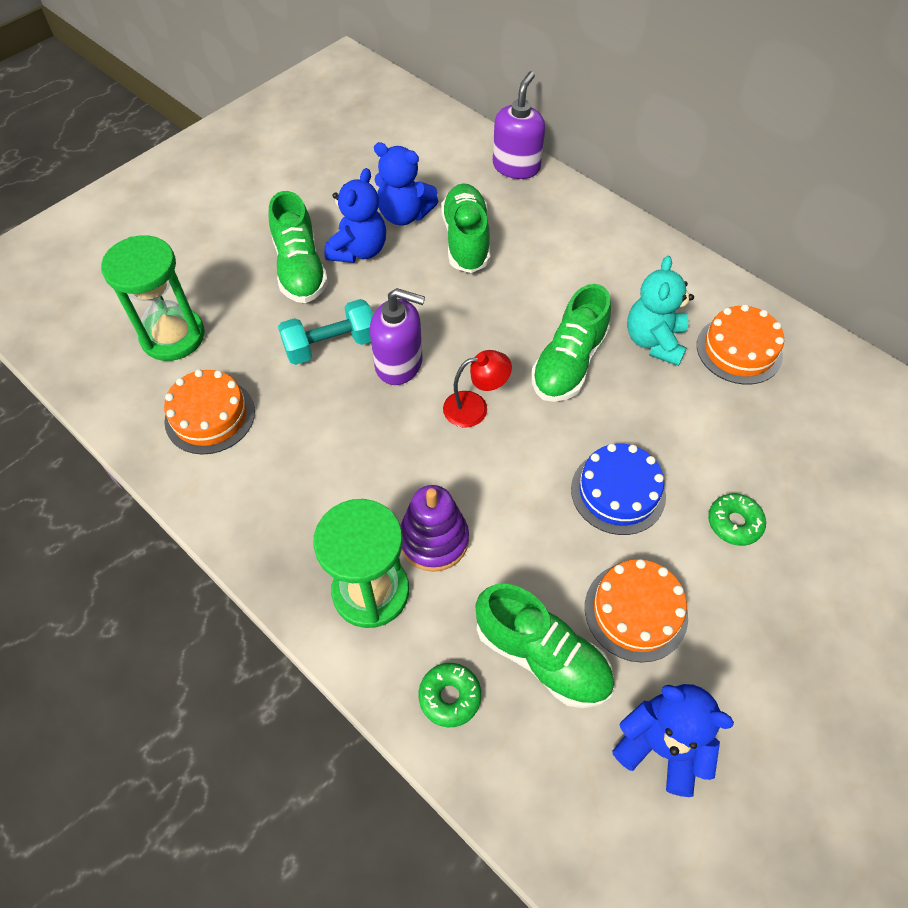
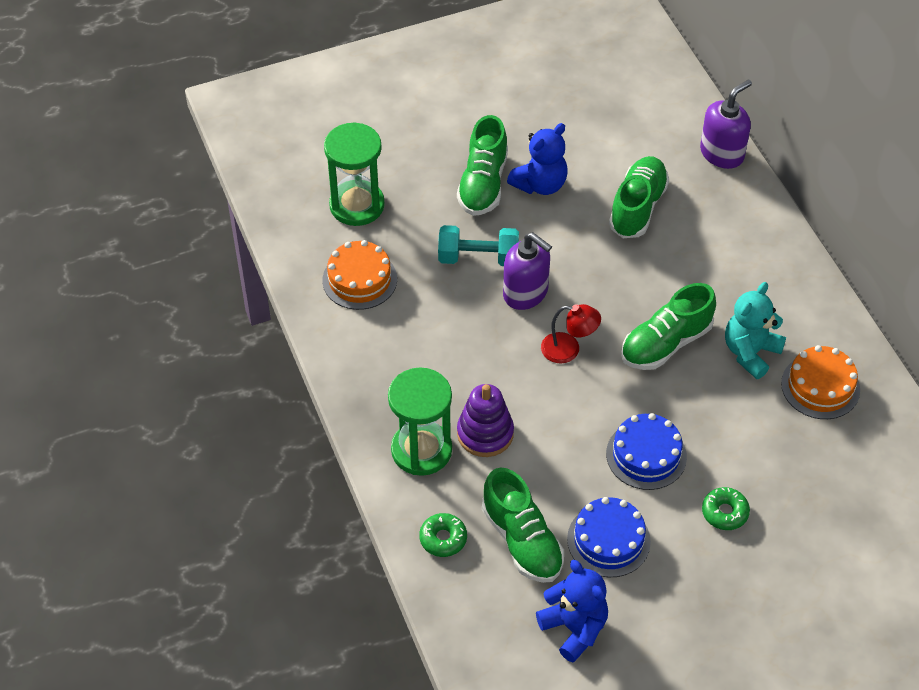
camera: 25 degrees right, 5 degrees down
blue teddy bear [374,142,438,226] -> none
orange cake [585,559,688,662] -> blue cake [567,497,651,577]

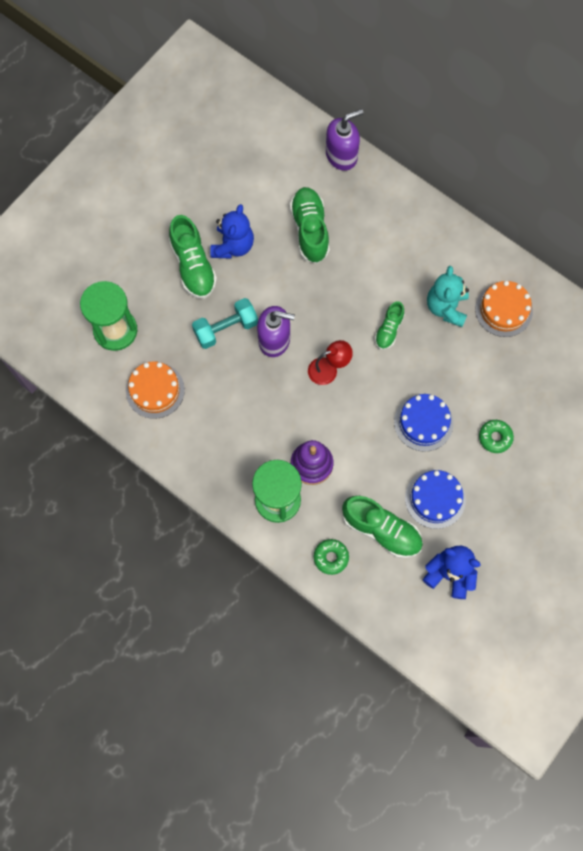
camera: 30 degrees left, 20 degrees up
green shoe [621,283,716,370] -> green shoe [375,301,405,350], size x0.59
purple soap dispenser [700,79,752,169] -> purple soap dispenser turned 45 degrees clockwise [326,109,363,171]

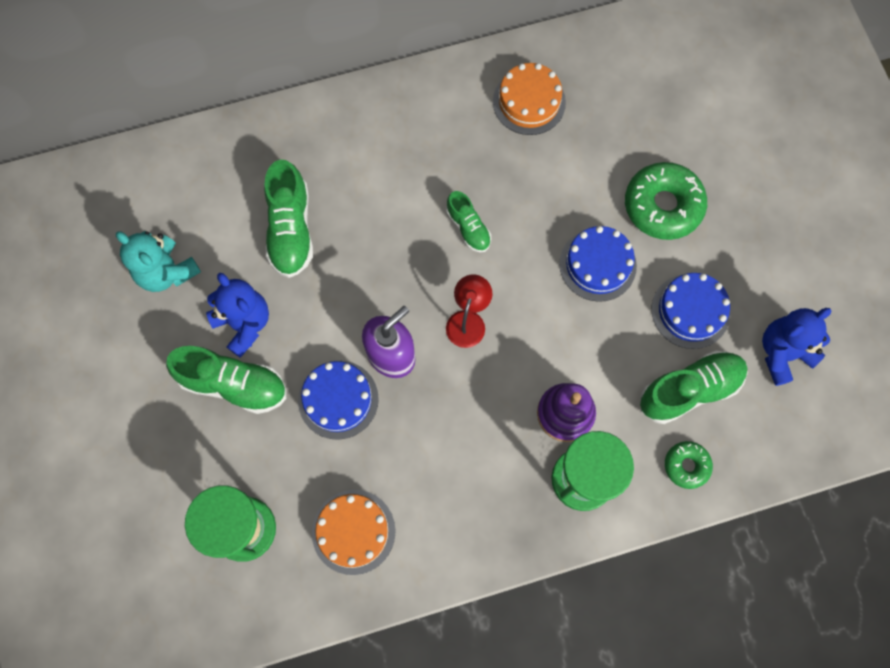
camera: 55 degrees left, 0 degrees up
turquoise dumbbell [192,298,258,349] -> blue cake [298,360,379,440]
green shoe [290,187,330,263] -> green shoe turned 120 degrees counterclockwise [264,160,313,278]
purple soap dispenser [326,109,363,171] -> none
turquoise teddy bear [427,266,469,327] -> turquoise teddy bear moved to [116,231,201,292]
green donut [479,420,514,453] -> green donut [625,162,707,240], size x1.85

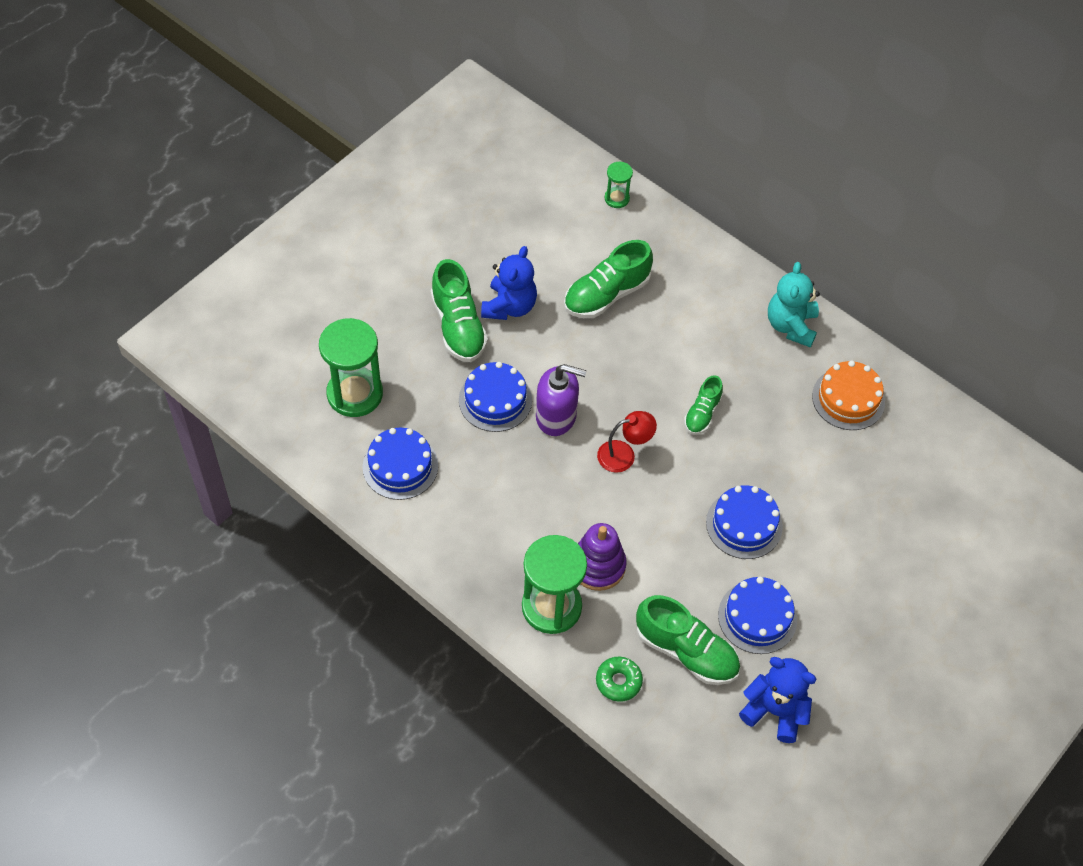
camera: 55 degrees right, 15 degrees down
turquoise teddy bear [116,231,201,292] -> turquoise teddy bear moved to [768,262,820,348]
orange cake [312,490,396,575] -> blue cake [363,428,438,500]
green donut [625,162,707,240] -> none
none -> green hourglass [604,161,633,208]

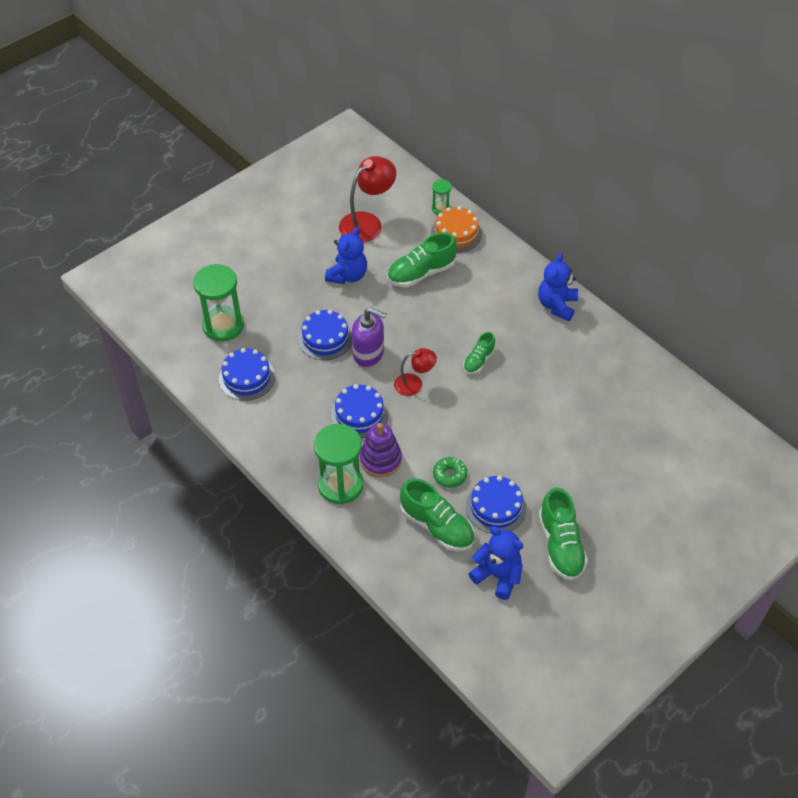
camera: 10 degrees right, 5 degrees down
green shoe [431,259,488,362] -> green shoe moved to [539,488,588,581]
green donut [596,657,643,702] -> green donut moved to [433,457,467,488]
blue cake [706,485,783,559] -> blue cake moved to [331,384,388,438]
turquoise teddy bear [768,262,820,348] -> blue teddy bear [538,253,578,321]
orange cake [812,361,885,430] -> orange cake moved to [431,206,482,253]
none -> red lamp [339,156,396,243]

